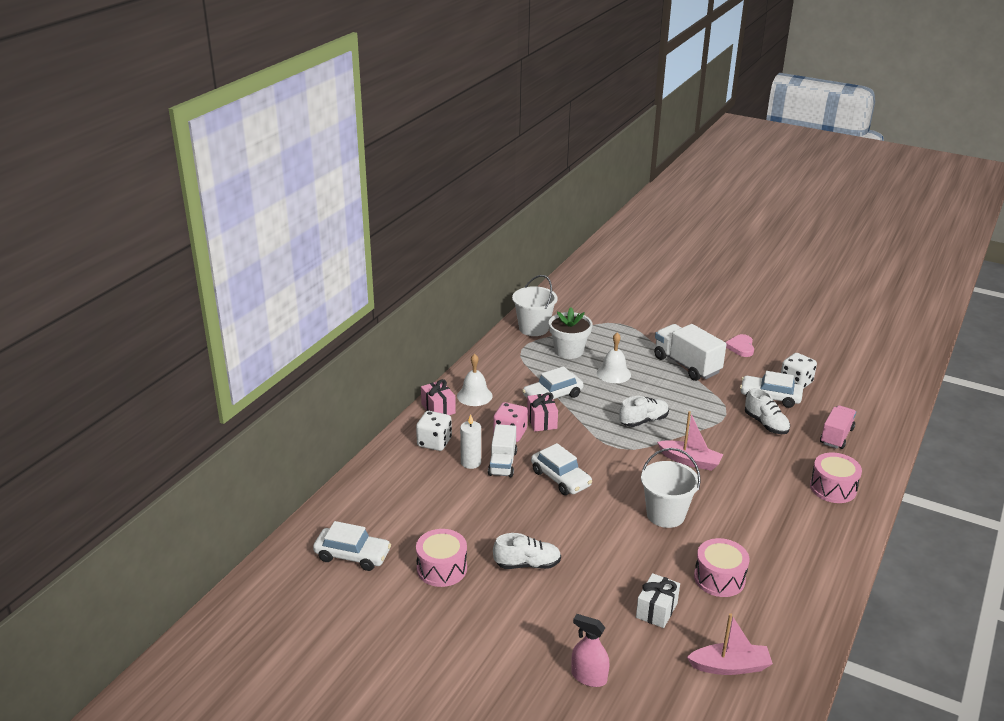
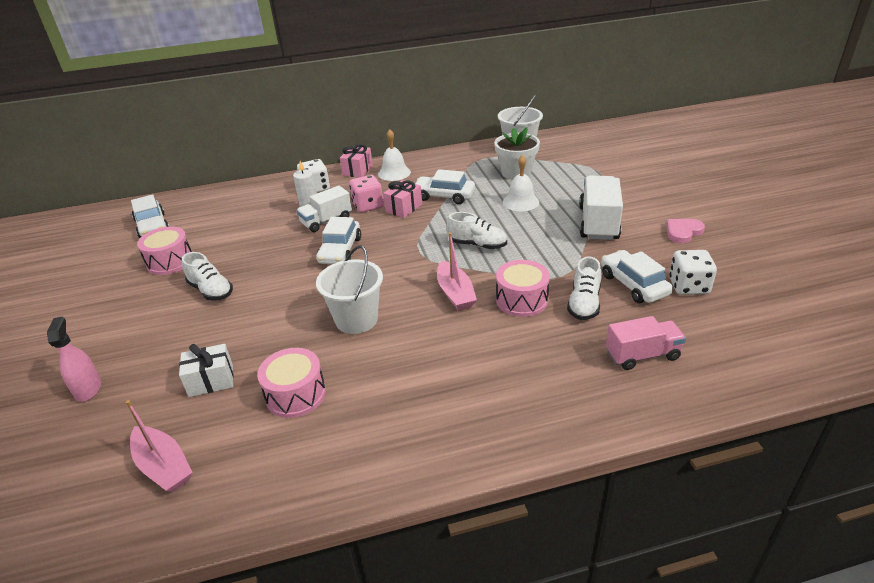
camera: 50 degrees right, 5 degrees up
pink drum [810,453,862,503] -> pink drum moved to [496,260,550,317]

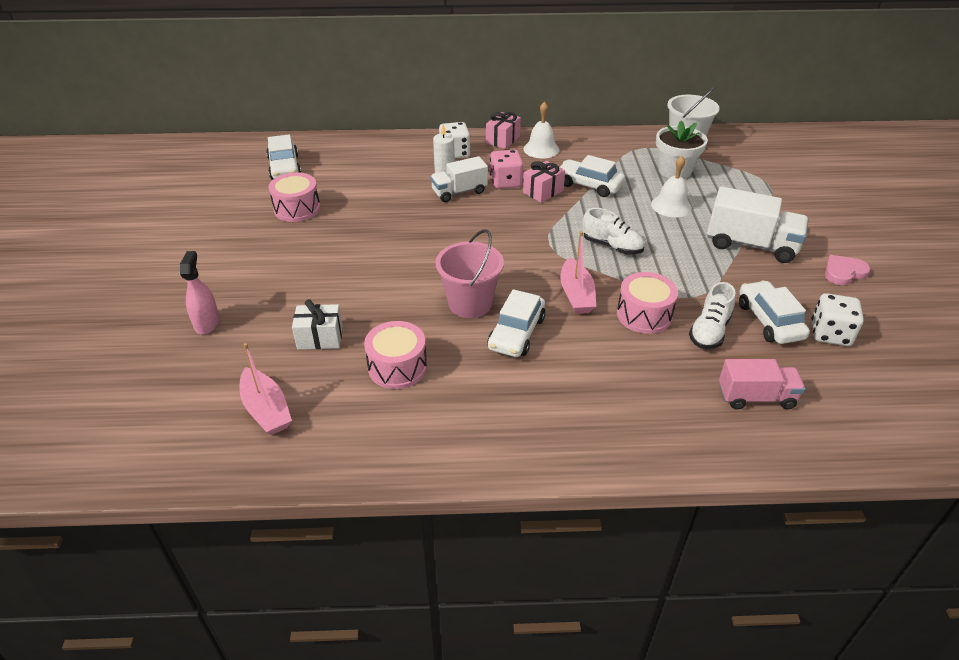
camera: 10 degrees right, 5 degrees up
white shoe [182,252,233,301] -> none
white car [316,217,361,264] -> white car moved to [488,289,546,357]
white bucket [316,245,383,334] -> pink bucket [435,230,504,318]
white truck [579,175,623,240] -> white truck turned 90 degrees clockwise [707,186,809,263]

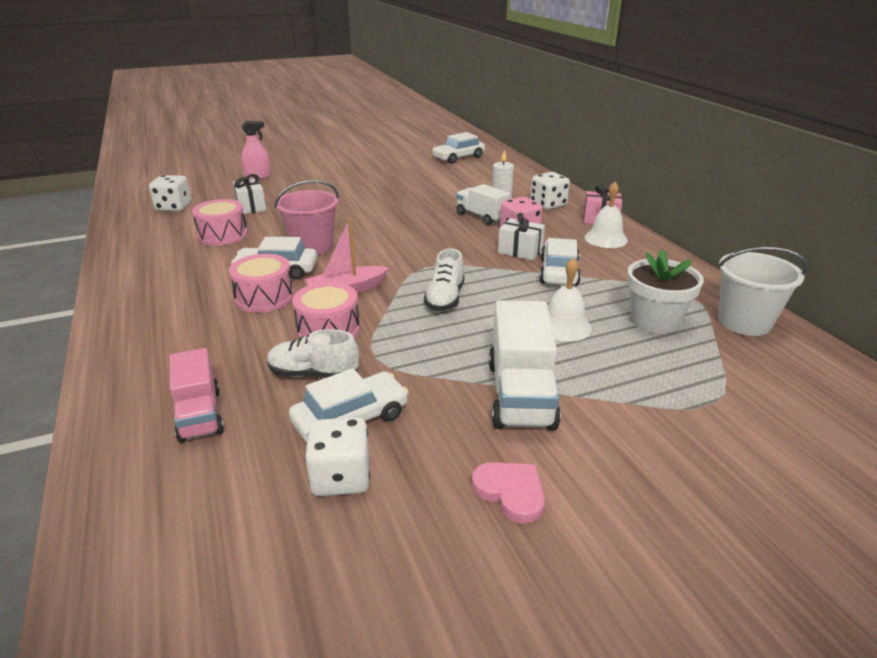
camera: 70 degrees right, 10 degrees down
pink boat [240,343,292,435] -> white dice [149,175,191,211]
pink drum [268,172,320,222] -> pink drum moved to [229,254,294,313]
pink gift [523,161,565,203] -> white gift [498,213,545,260]

